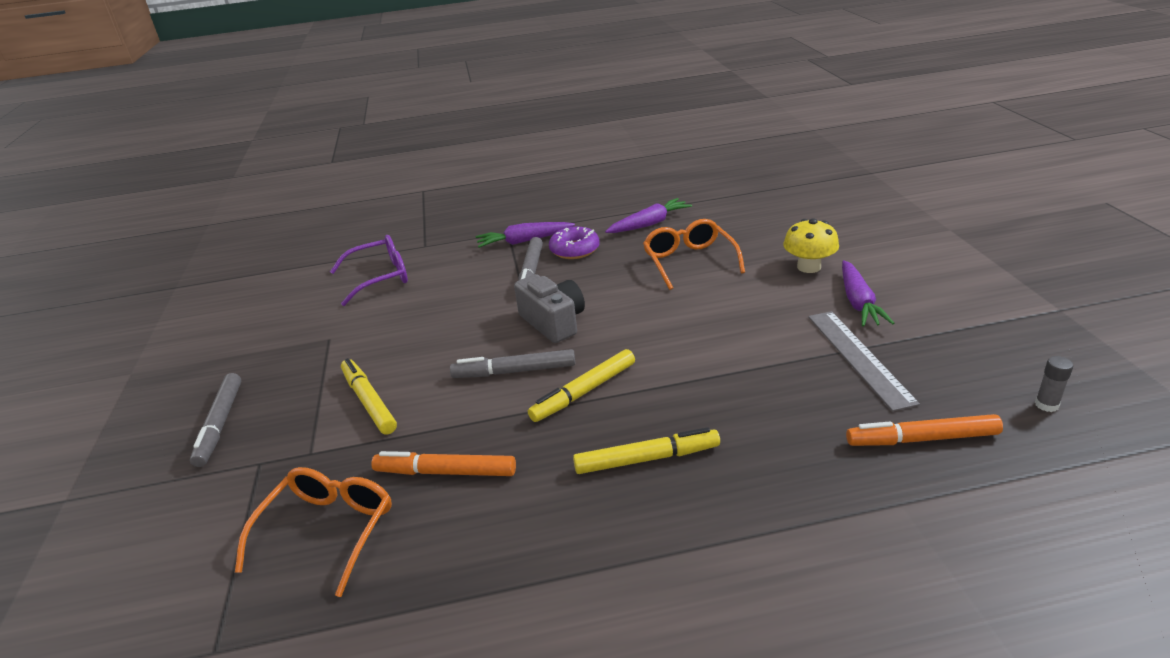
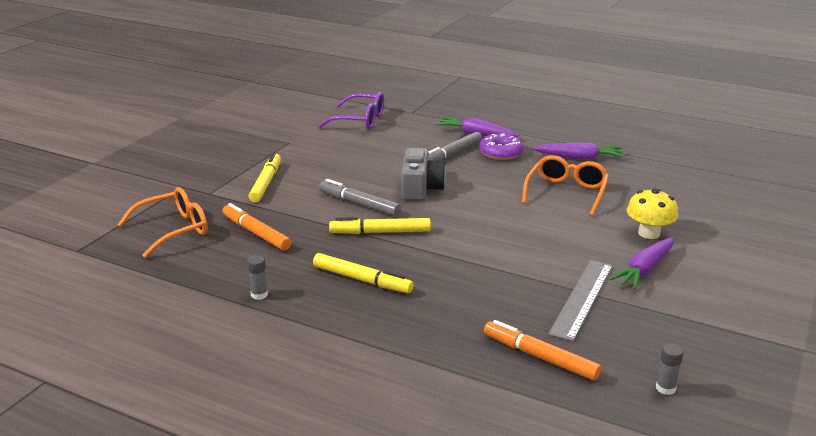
camera: 35 degrees right, 5 degrees down
grey marker [190,373,242,467] -> none
none -> grey glue stick [247,255,268,300]

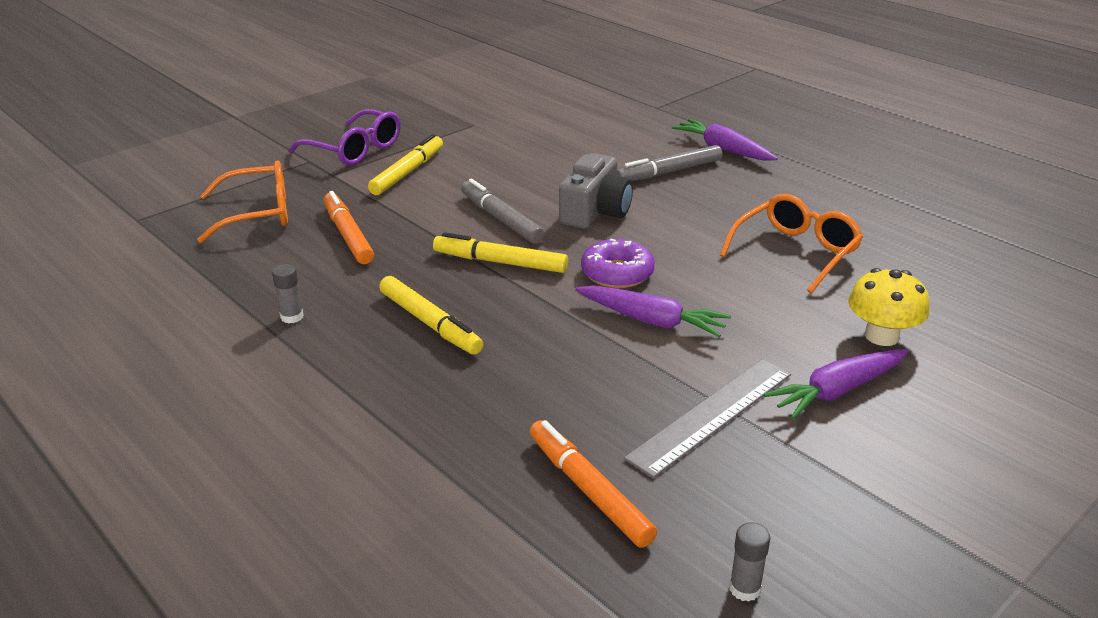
camera: 20 degrees right, 5 degrees up
purple glasses [318,92,384,129] -> purple glasses moved to [288,109,401,165]
purple donut [479,133,523,160] -> purple donut moved to [581,239,655,288]
purple carrot [532,142,625,160] -> purple carrot moved to [576,285,731,337]

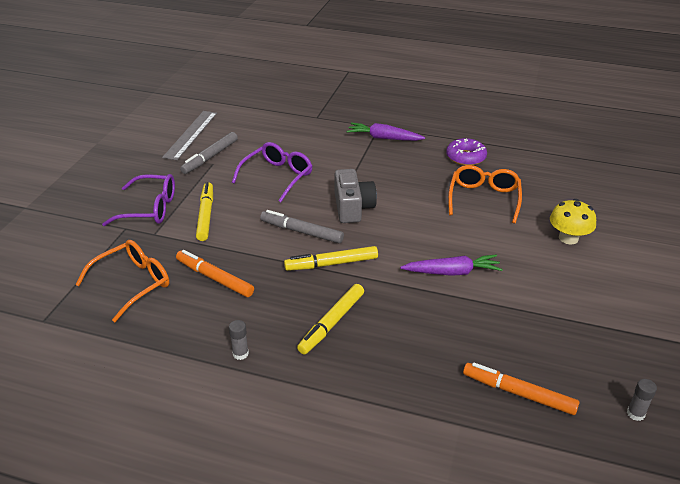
camera: 30 degrees left, 5 degrees up
yellow marker [379,276,483,355] -> yellow marker turned 105 degrees clockwise [297,284,364,354]
purple donut [581,239,655,288] -> purple donut moved to [446,138,487,166]
grey marker [617,145,722,181] -> grey marker moved to [180,132,238,174]
grey ruler [624,359,791,478] -> grey ruler moved to [162,111,217,160]
purple carrot [764,349,909,419] -> none
none -> purple glasses [232,142,312,202]

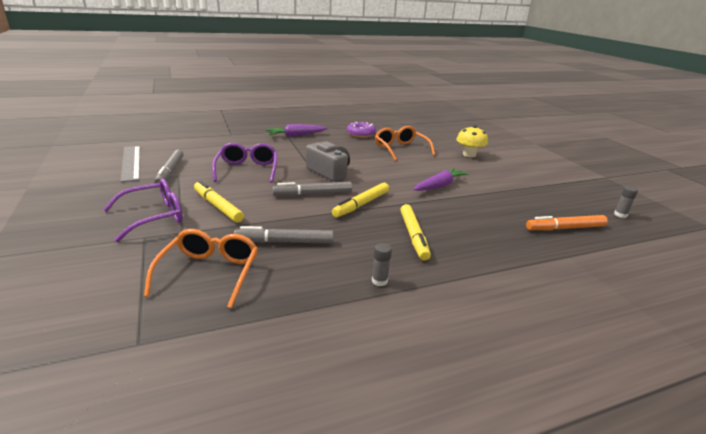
camera: 40 degrees left, 10 degrees down
orange marker [176,250,254,297] -> grey marker [234,226,333,243]

